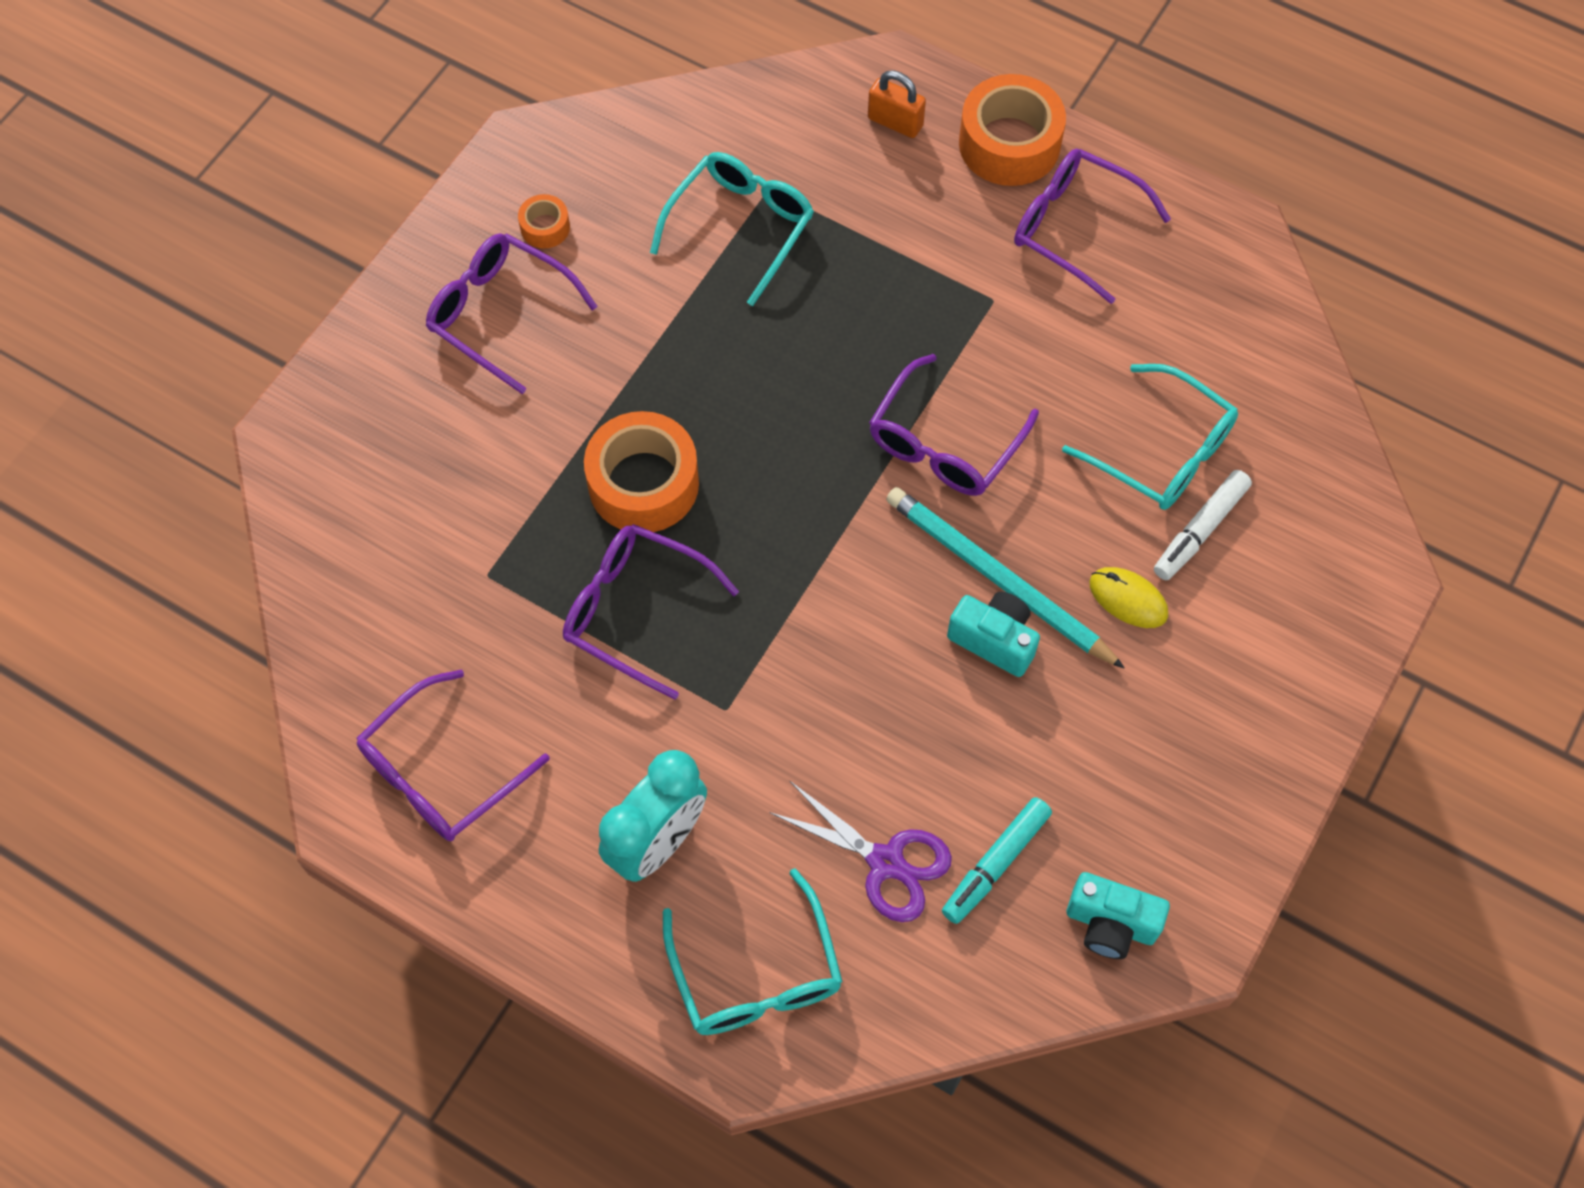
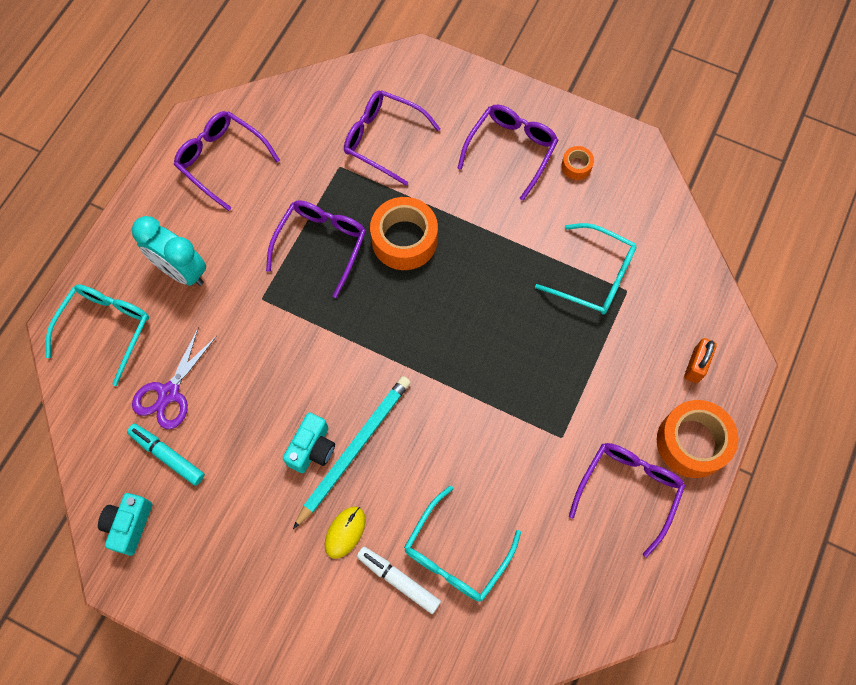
camera: 85 degrees right, 5 degrees up
turquoise glasses [663,868,843,1035] -> turquoise glasses turned 135 degrees clockwise [46,284,149,386]
purple glasses [869,354,1039,496] -> purple glasses moved to [344,90,440,186]

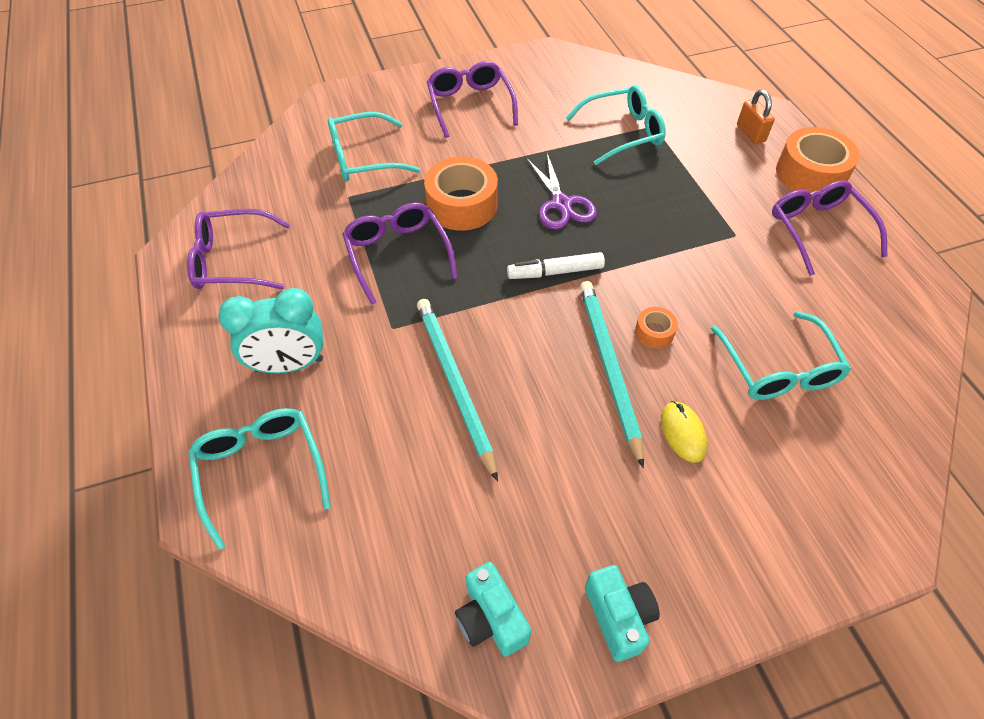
camera: 45 degrees left, 15 degrees down
turquoise marker [127,424,205,486] -> none
purple scissors [132,327,217,429] -> purple scissors moved to [527,154,597,230]
turquoise camera [283,412,335,473] -> turquoise camera moved to [585,565,660,662]
purple glasses [344,90,440,186] -> turquoise glasses [328,112,420,182]
white marker [357,547,441,614] -> white marker moved to [507,252,605,279]
orange tape [561,146,594,180] -> orange tape moved to [635,307,678,348]
none -> turquoise pencil [417,299,498,482]

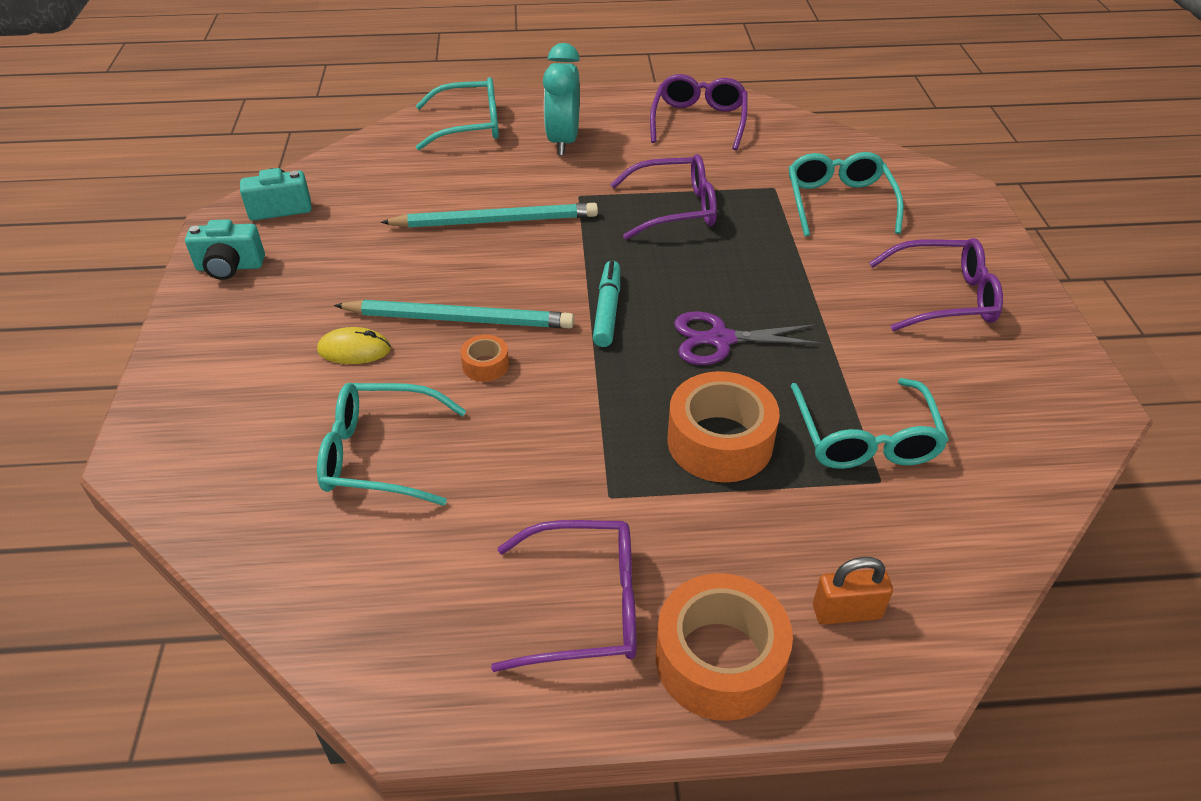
camera: 105 degrees right, 10 degrees down
orange tape [424,157,498,231] -> orange tape moved to [667,371,780,482]
white marker [507,252,605,279] -> turquoise marker [593,261,620,347]

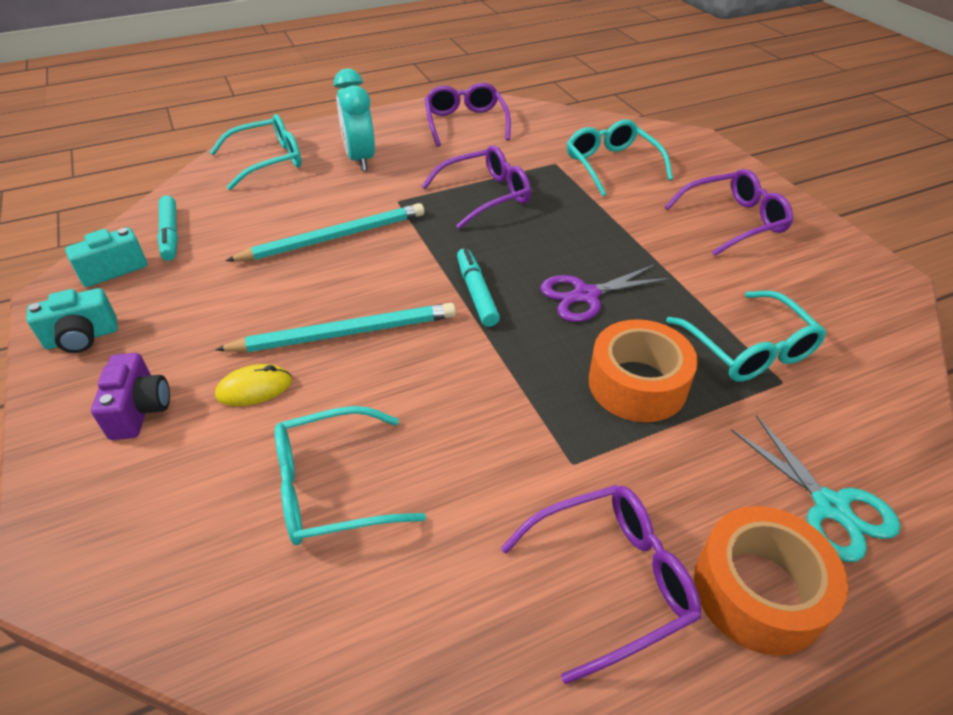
camera: 20 degrees left, 0 degrees up
orange tape [460,335,509,382] -> none
orange padlock [813,557,893,624] -> turquoise scissors [731,415,901,562]
none -> purple camera [91,353,170,440]
none -> turquoise marker [157,196,178,261]

